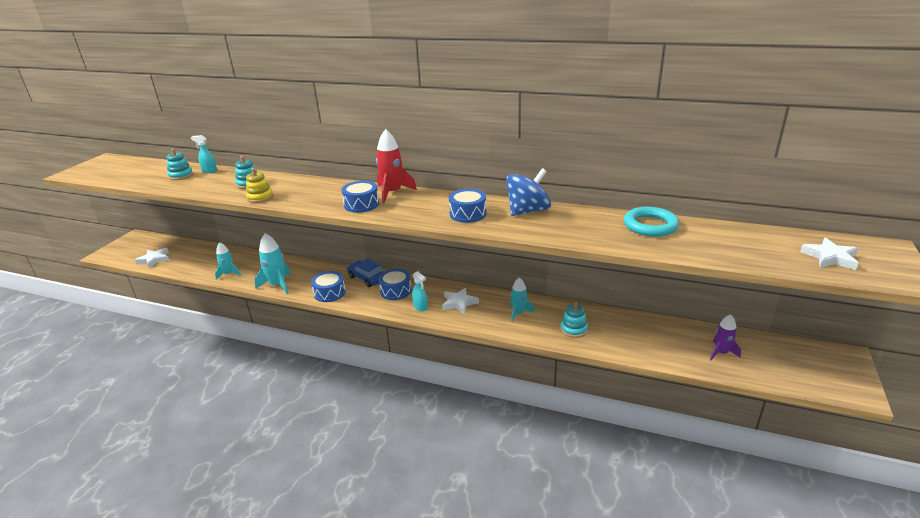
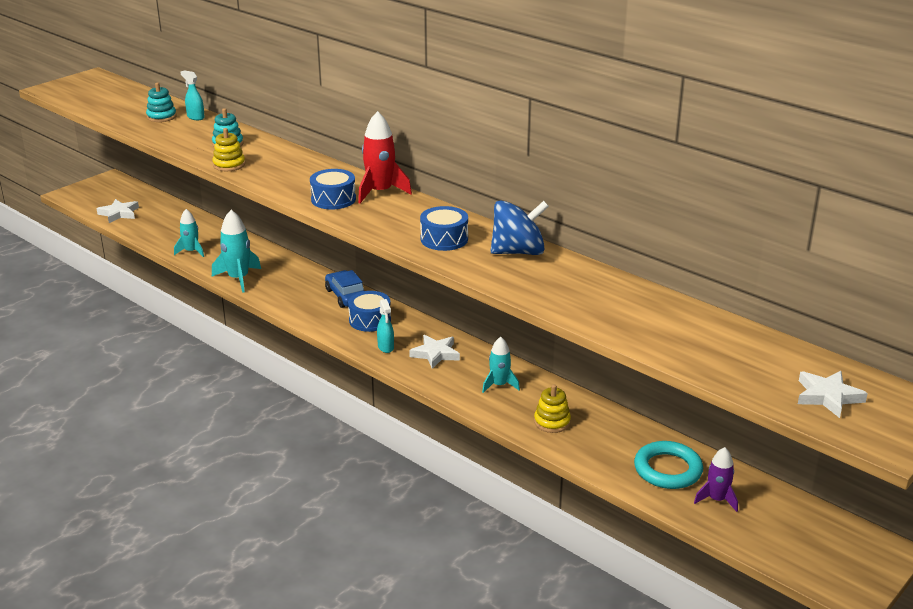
camera: 20 degrees right, 0 degrees up
blue drum [311,271,346,302] -> none
turquoise stacking toy [560,302,588,338] -> yellow stacking toy [534,385,571,433]
turquoise ring [624,207,679,237] -> turquoise ring moved to [634,441,703,489]

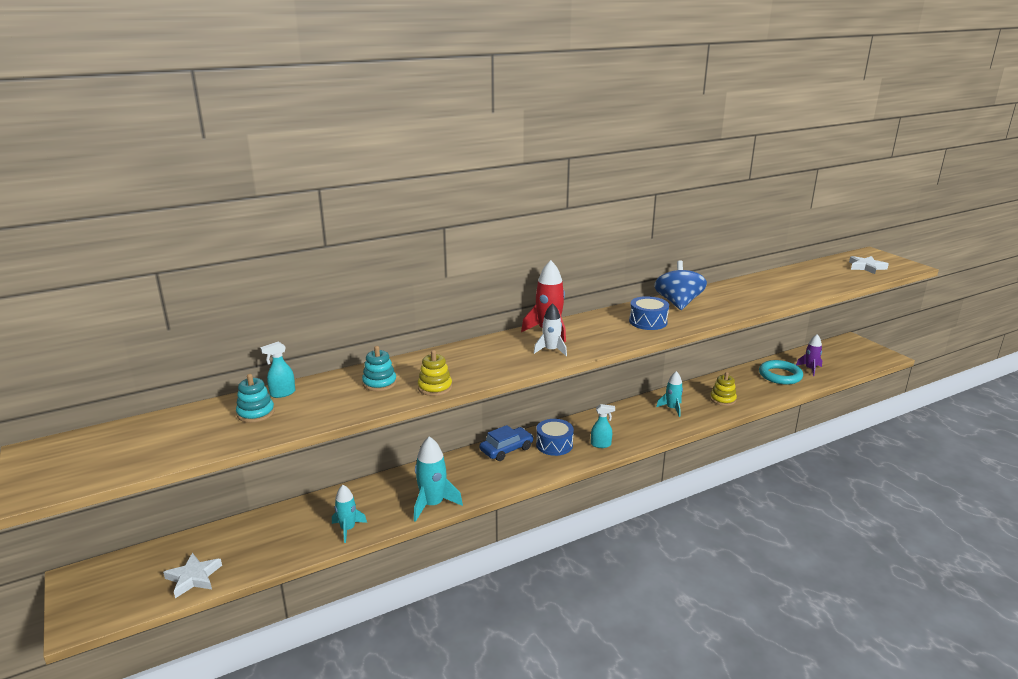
camera: 70 degrees left, 5 degrees down
blue drum [310,169,356,210] -> white rocket [534,303,567,356]
blue car [325,270,365,308] -> blue car turned 150 degrees clockwise [480,425,534,461]
white star [409,335,460,369] -> none

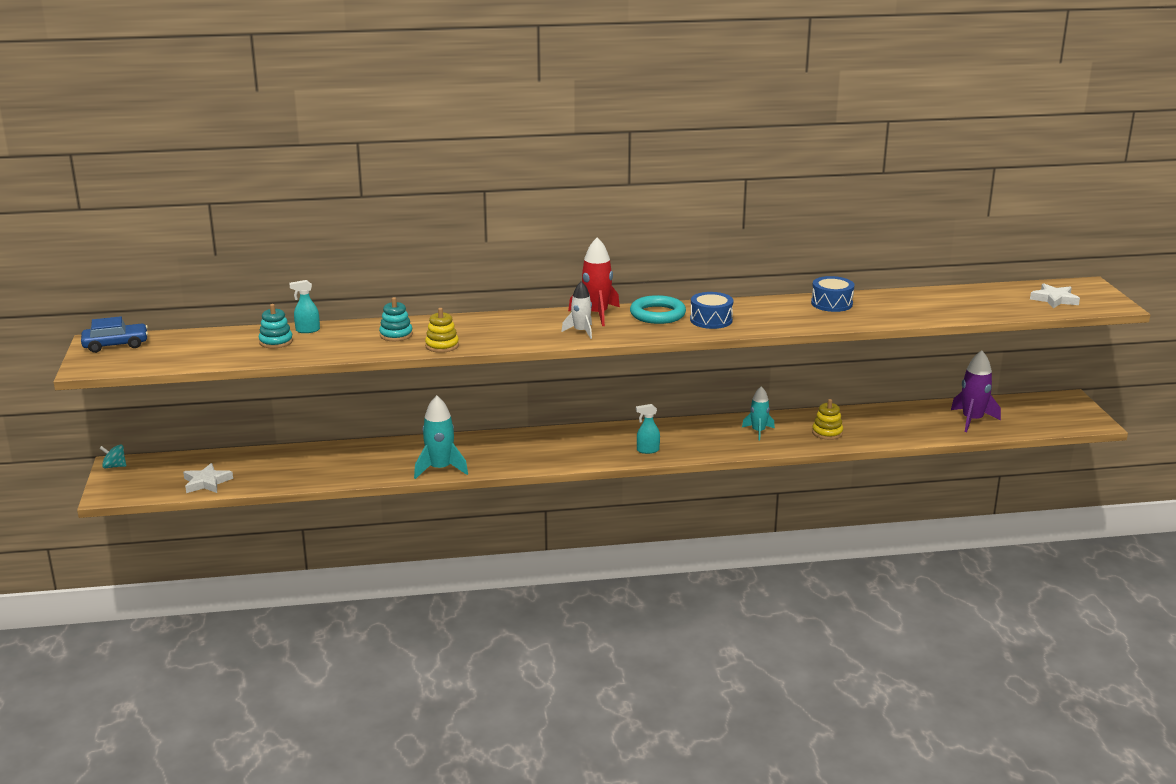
camera: 20 degrees right, 0 degrees up
turquoise rocket [332,485,367,543] -> none
blue car [480,425,534,461] -> blue car moved to [81,316,148,353]
blue drum [536,419,574,456] -> blue drum moved to [811,276,854,312]
turquoise spray bottle [591,404,615,448] -> turquoise spray bottle turned 150 degrees clockwise [636,404,660,454]
blue spinning top [654,260,707,310] -> none
turquoise ring [759,360,803,385] -> turquoise ring moved to [630,295,686,324]
purple rocket [796,334,822,376] -> purple rocket [951,350,1001,432], size x1.55
none -> turquoise spinning top [99,444,126,468]

